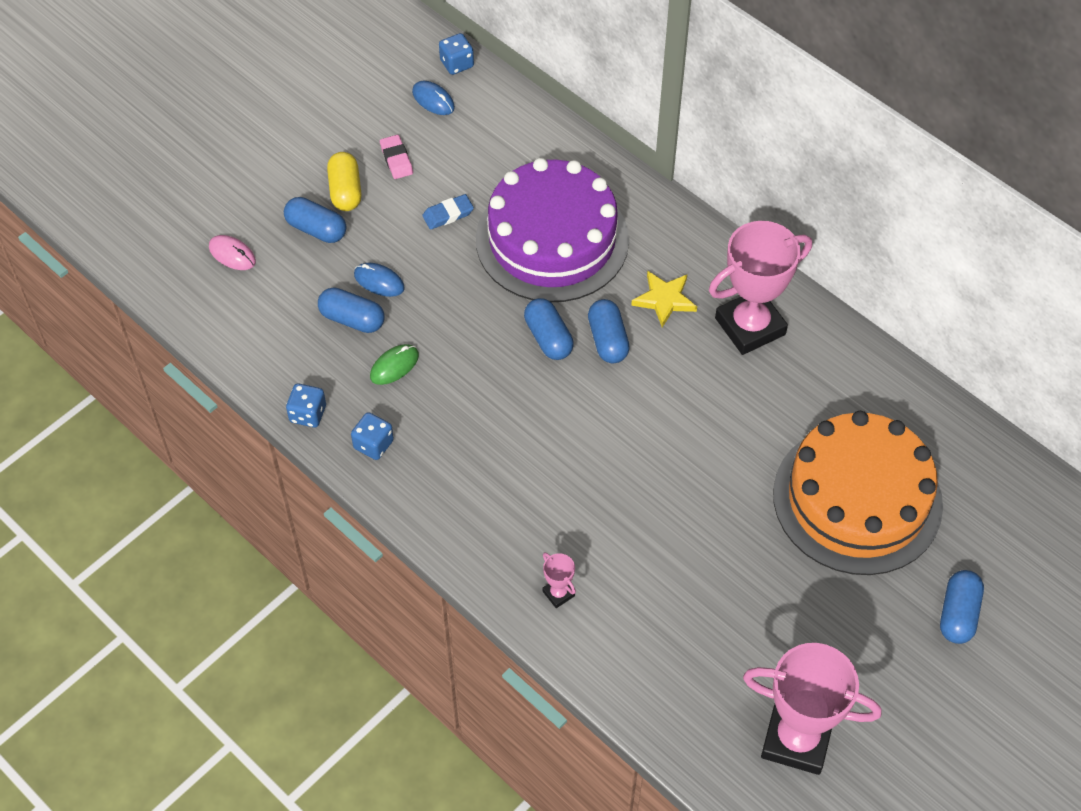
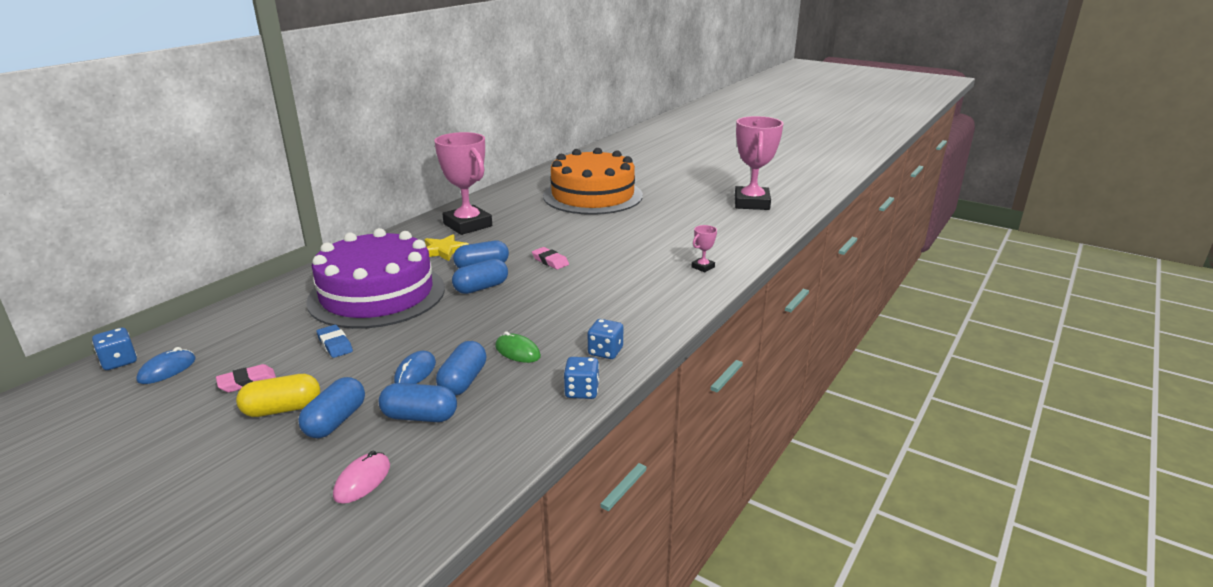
camera: 100 degrees left, 30 degrees down
blue capsule [940,570,984,644] -> blue capsule moved to [379,383,457,422]
none -> pink eraser [532,247,569,269]

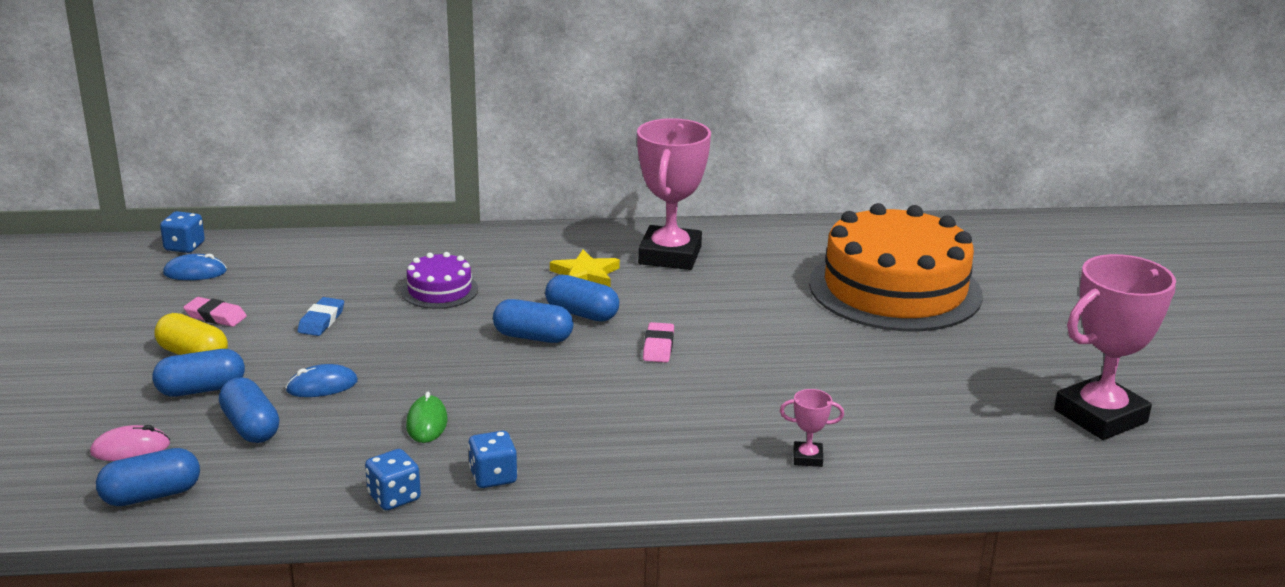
camera: 50 degrees right, 0 degrees up
purple cake [306,228,445,329] -> purple cake [401,252,478,309], size x0.44
blue capsule [436,341,486,396] -> blue capsule moved to [96,448,200,506]

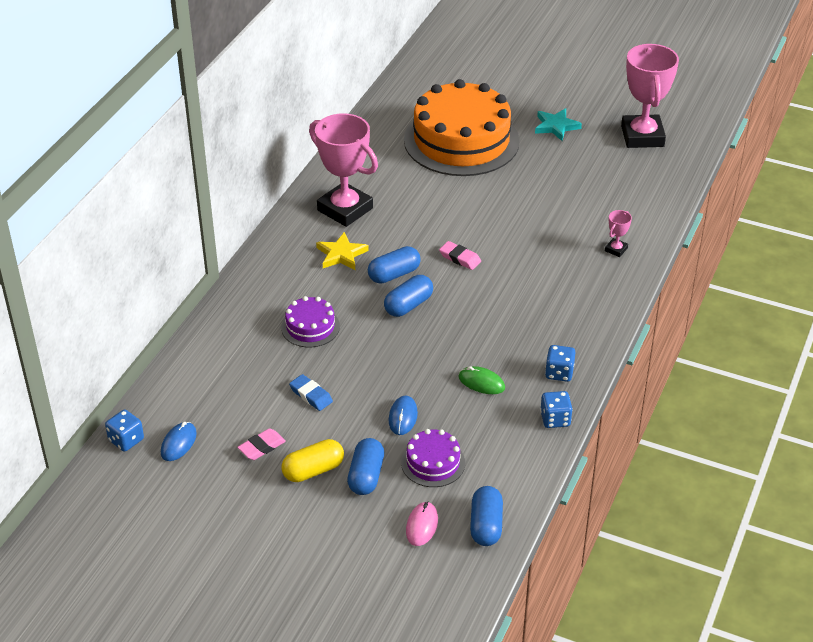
camera: 60 degrees left, 15 degrees up
blue capsule [219,377,279,443] -> purple cake [401,429,465,487]
none -> turquoise star [535,108,582,141]

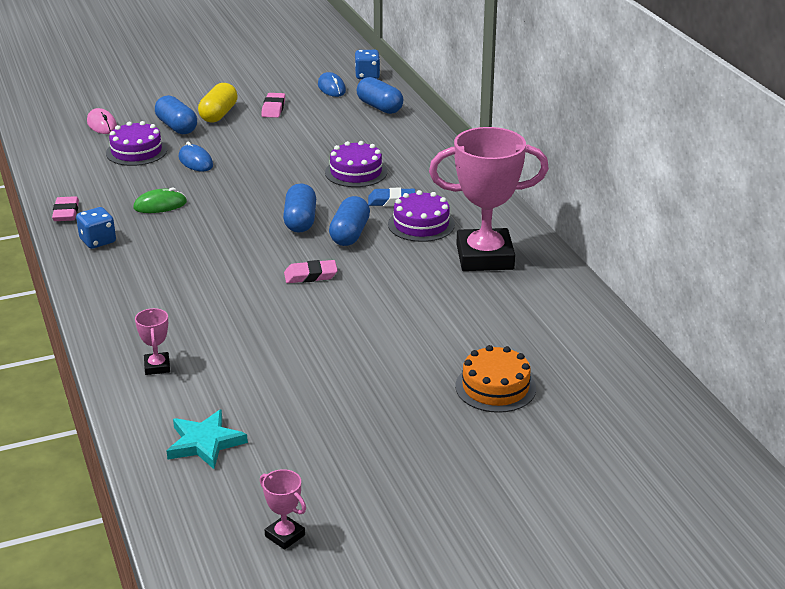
camera: 135 degrees right, 10 degrees down
blue eraser [289,374,333,411] -> blue eraser moved to [368,188,415,206]
yellow star [316,232,369,270] -> purple cake [388,190,455,242]
orange cake [404,79,520,176] -> orange cake [455,345,536,413], size x0.44
blue capsule [470,486,503,546] -> blue capsule moved to [356,77,403,114]
turquoise star [535,108,582,141] -> turquoise star moved to [167,409,248,469]
blue dice [540,391,573,428] -> pink eraser [52,196,79,221]
pink trophy [621,44,679,148] -> pink trophy [260,469,306,550], size x0.41

